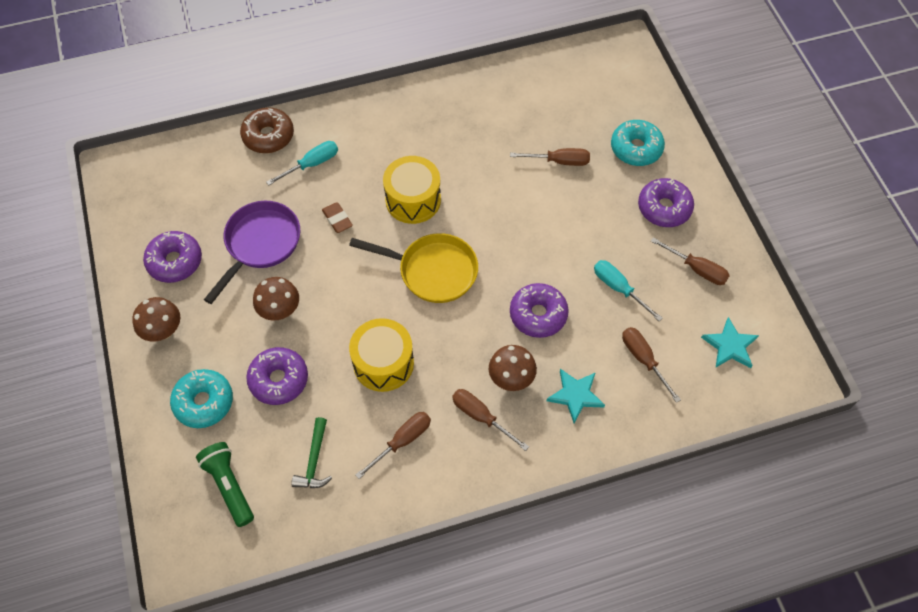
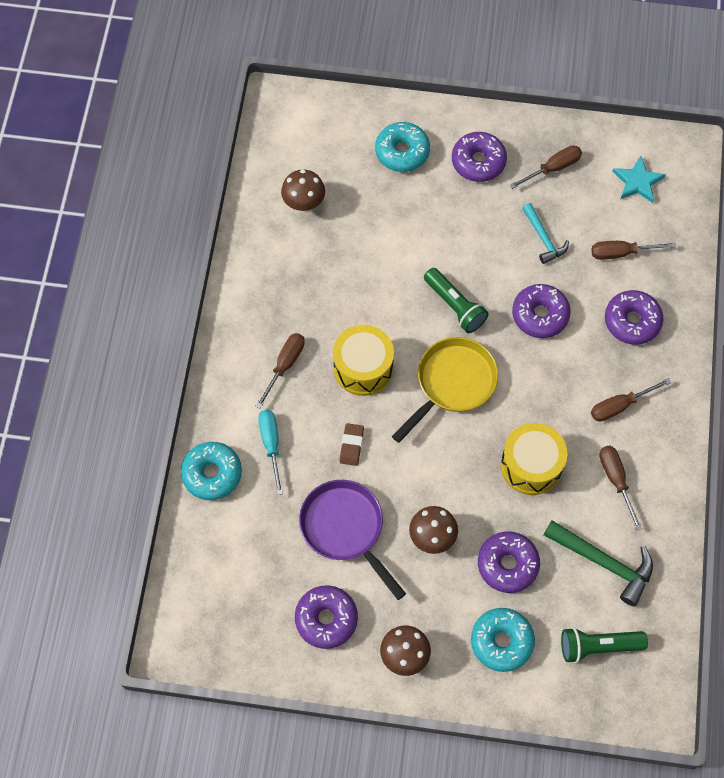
camera: 65 degrees left, 5 degrees up
brown donut [240,107,294,153] -> turquoise donut [181,442,242,500]
green hammer [291,417,332,488] -> green hammer [543,520,653,606], size x1.58
brown eraser [322,202,353,233] -> brown eraser turned 75 degrees counterclockwise [339,423,364,466]
brown mushroom [489,345,537,391] -> brown mushroom moved to [281,169,325,211]
brown screwdriver [510,148,590,166] -> brown screwdriver moved to [256,333,305,408]
turquoise star [547,369,605,423] -> purple donut [605,290,663,345]
turquoise screwdriver [594,260,663,321] -> turquoise hammer [522,203,569,264]
none -> green flashlight [424,268,489,333]

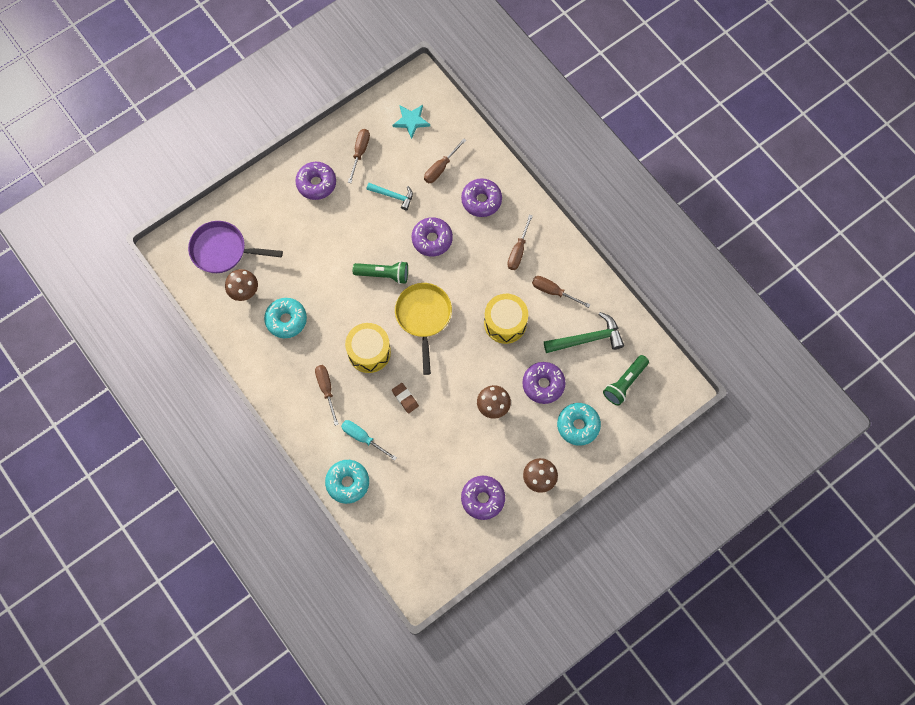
camera: 45 degrees left, 5 degrees up
purple pan [299,480,406,600] -> purple pan moved to [188,221,283,273]
turquoise donut [375,122,430,172] -> turquoise donut moved to [264,298,307,338]

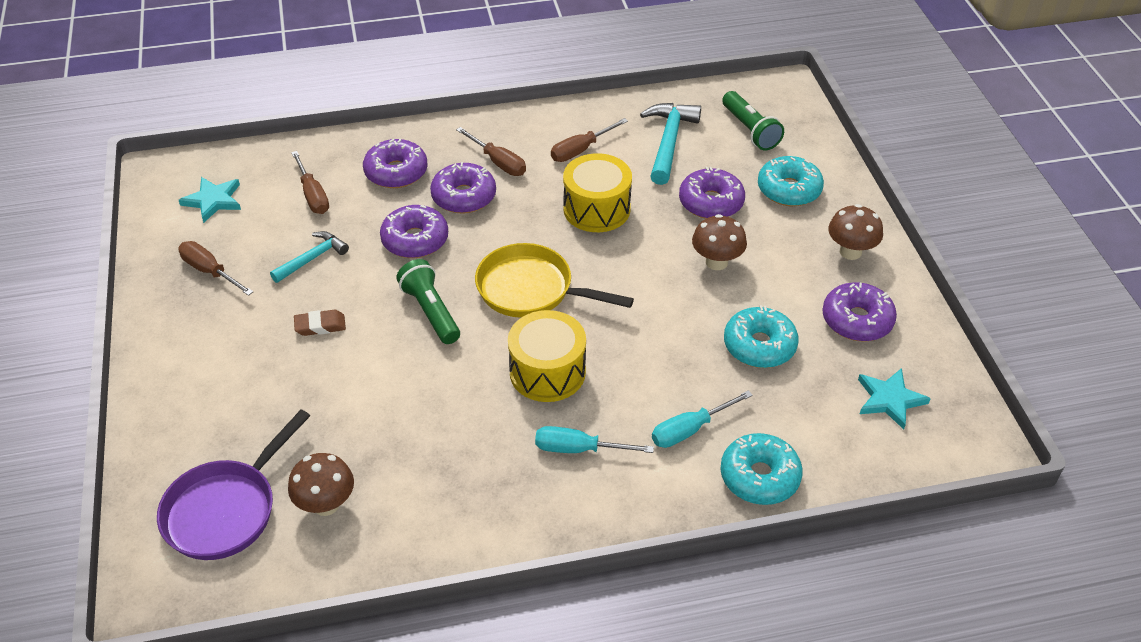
camera: 65 degrees left, 25 degrees down
turquoise donut [264,298,307,338] -> turquoise donut moved to [724,305,799,368]
purple donut [295,162,336,200] -> purple donut moved to [430,162,496,214]
brown screwdriver [315,365,339,426] -> turquoise screwdriver [535,426,654,453]
green flashlight [353,261,408,284] -> green flashlight turned 60 degrees counterclockwise [396,259,460,344]
brown eraser [392,383,419,413] -> brown eraser moved to [294,310,346,336]
green hammer [544,312,624,353] -> turquoise hammer [640,103,701,185]
none -> turquoise star [858,368,931,430]

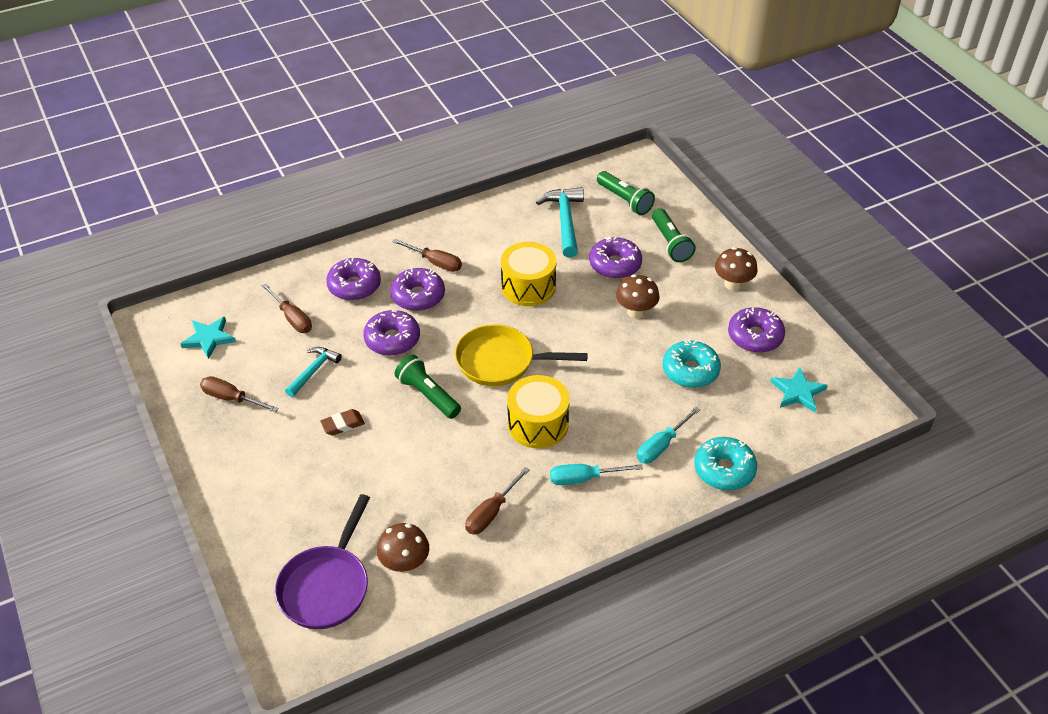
camera: 15 degrees left, 0 degrees up
brown screwdriver [551,118,628,162] -> brown screwdriver moved to [465,467,530,535]
turquoise donut [758,156,824,206] -> green flashlight [652,208,696,262]

